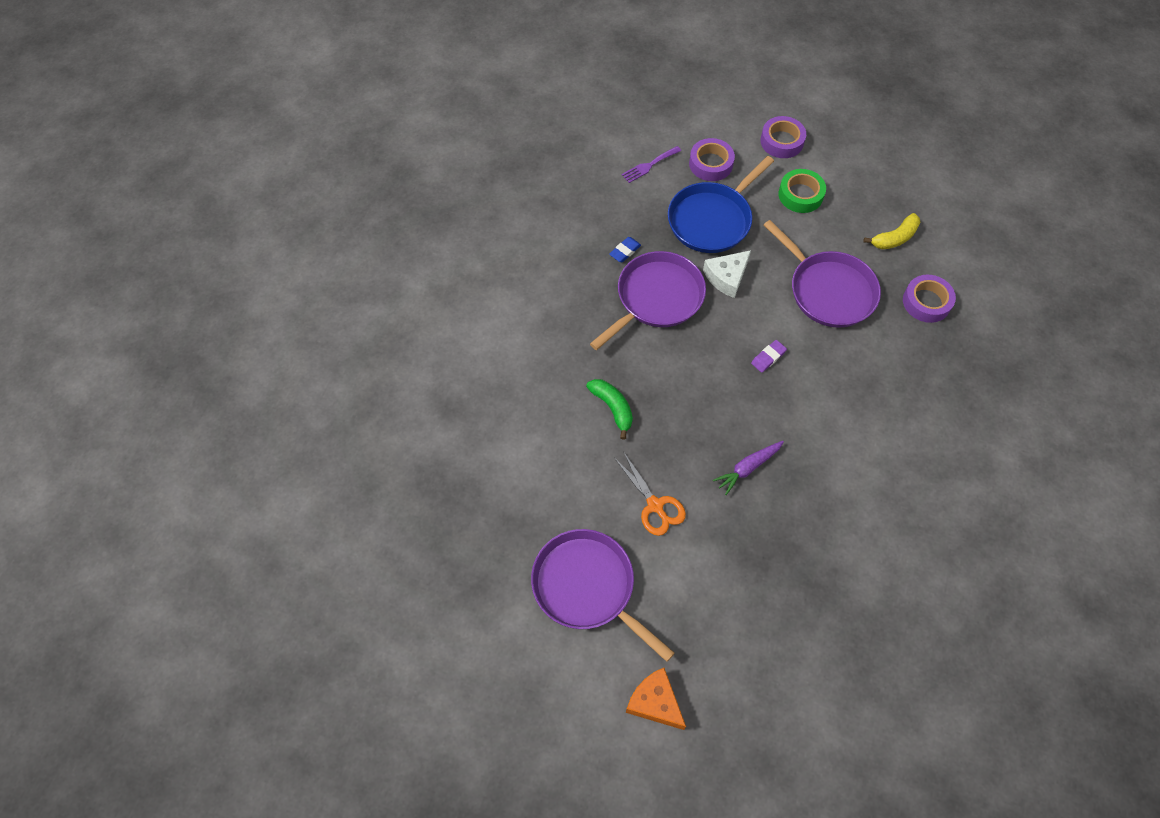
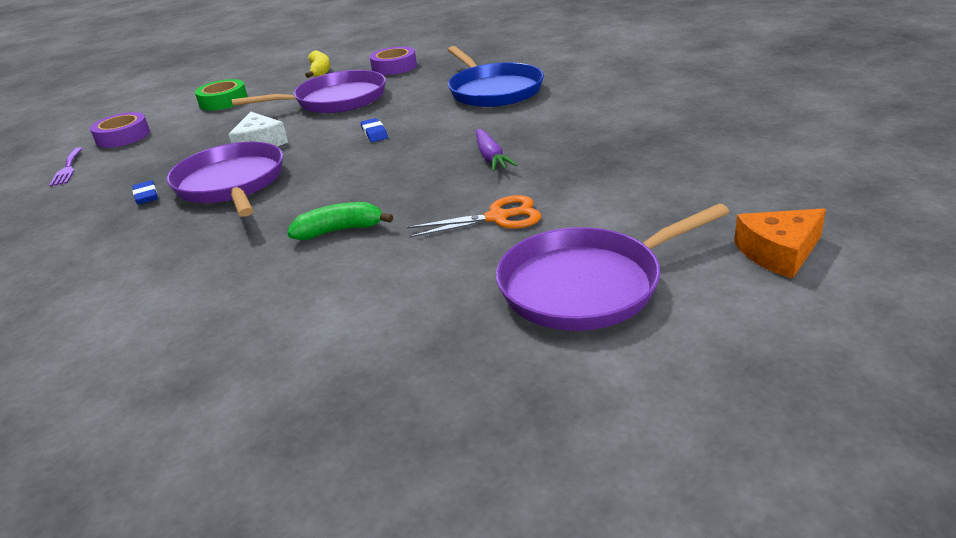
camera: 65 degrees left, 30 degrees down
blue pan [668,156,774,253] -> blue pan moved to [448,46,544,107]
purple eraser [751,340,787,373] -> blue eraser [360,118,388,142]
purple tape [760,116,806,158] -> none

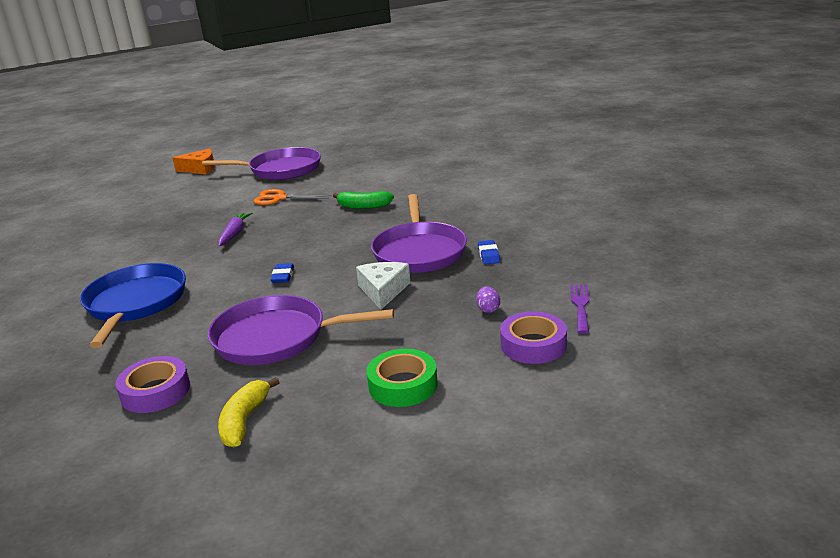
camera: 160 degrees left, 5 degrees down
none -> purple egg [476,286,500,313]

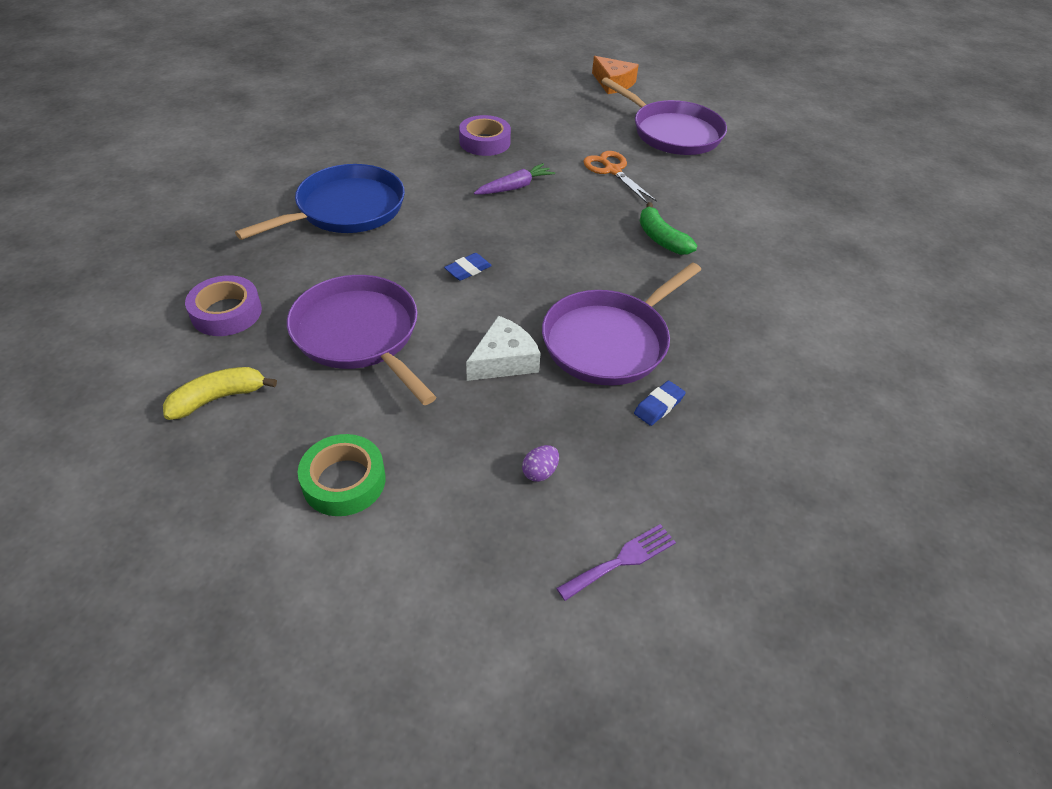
camera: 45 degrees right, 20 degrees up
purple tape [500,311,567,364] -> purple tape moved to [459,115,511,156]

